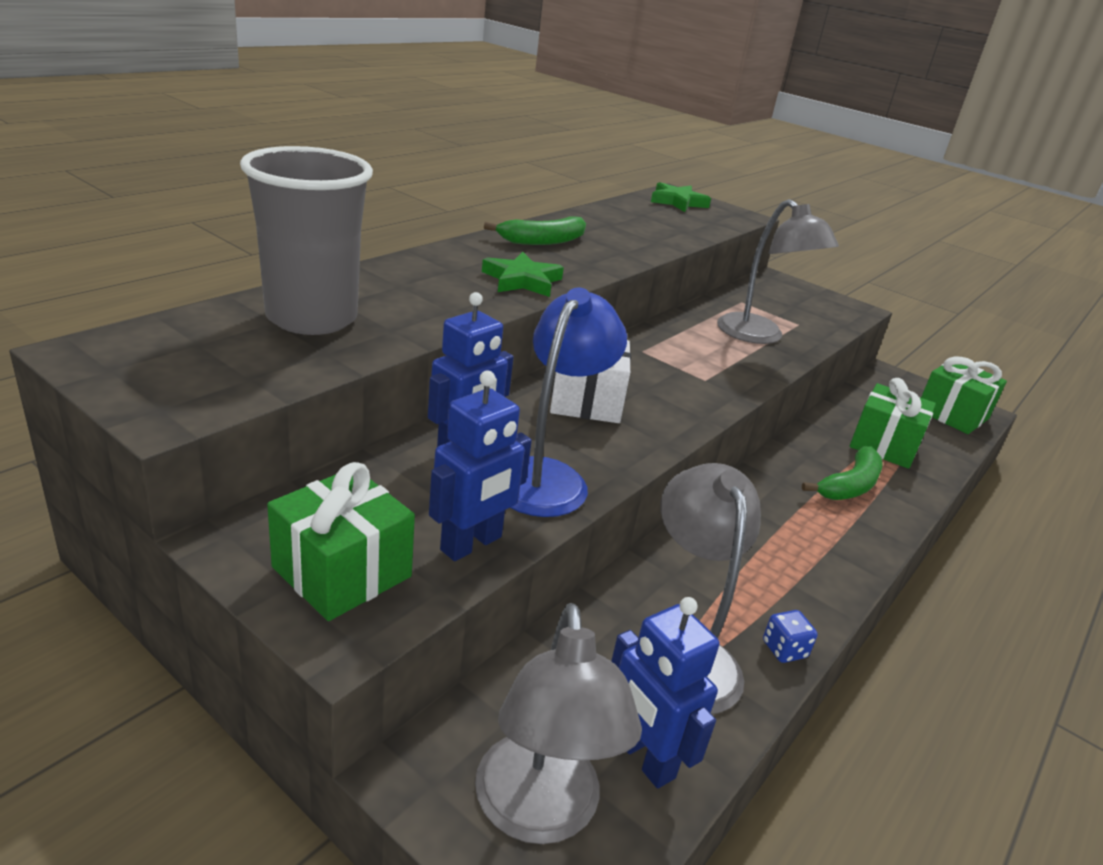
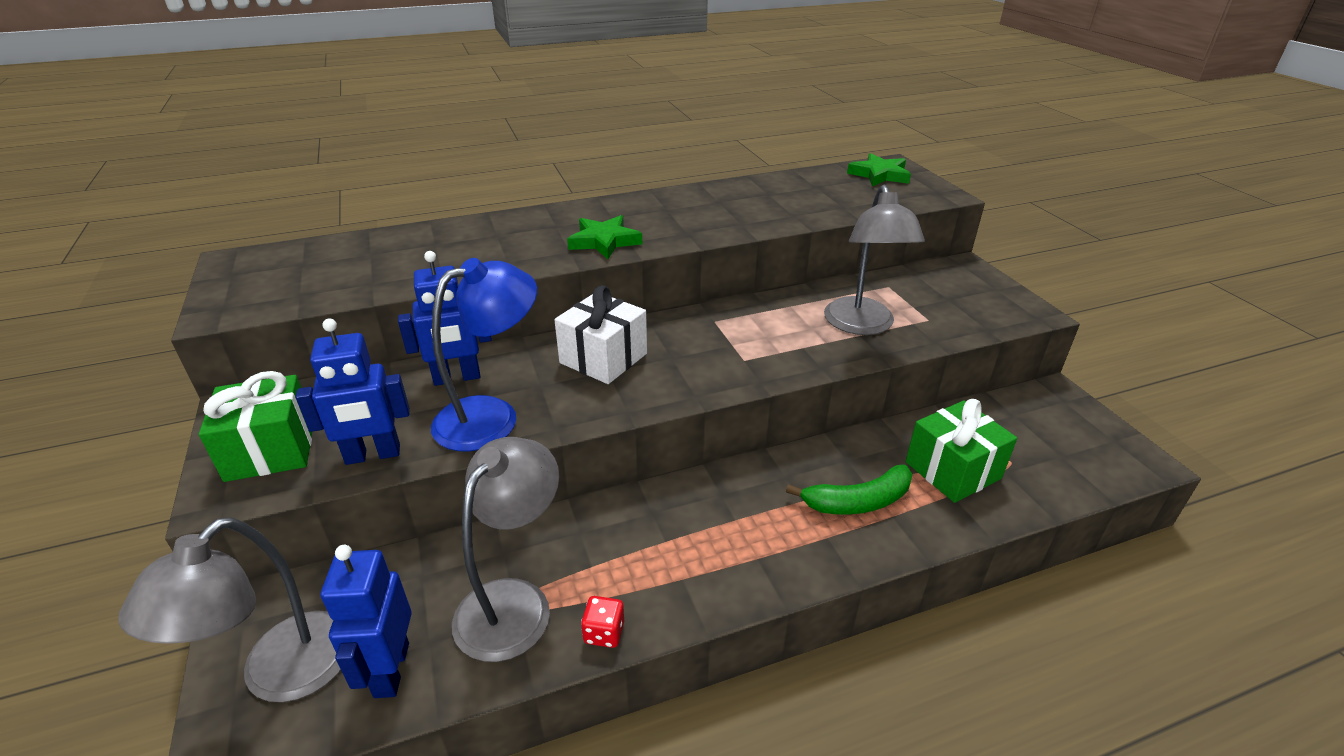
camera: 35 degrees right, 5 degrees up
grey cup [240,146,373,335] -> none
green banana [484,216,586,245] -> none
blue dice [763,610,818,663] -> red dice [581,596,624,648]
green gift [921,357,1007,434] -> none

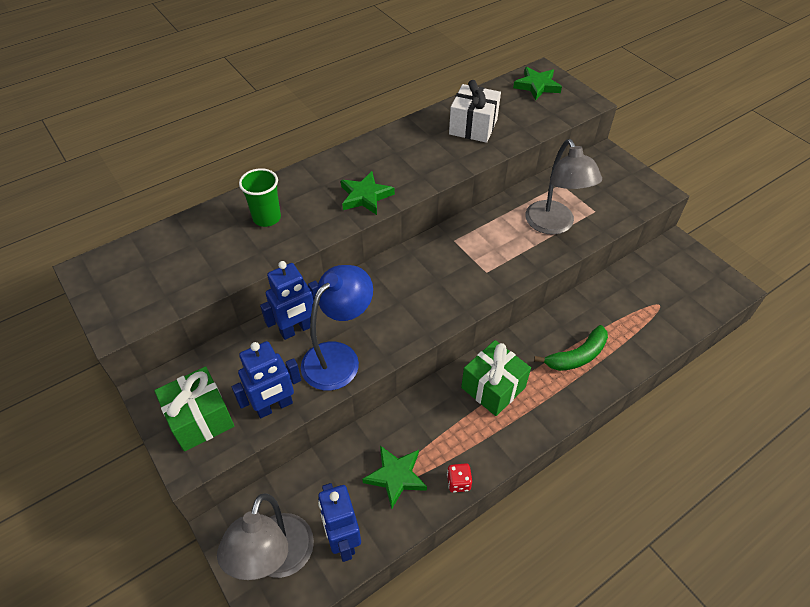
camera: 15 degrees left, 15 degrees up
grey lamp [452,437,559,662] -> green star [362,446,427,509]
white gift [554,285,647,384] -> white gift moved to [449,80,501,143]
green gift [905,399,1017,503] -> green gift moved to [461,340,531,416]
none -> green cup [239,168,281,227]

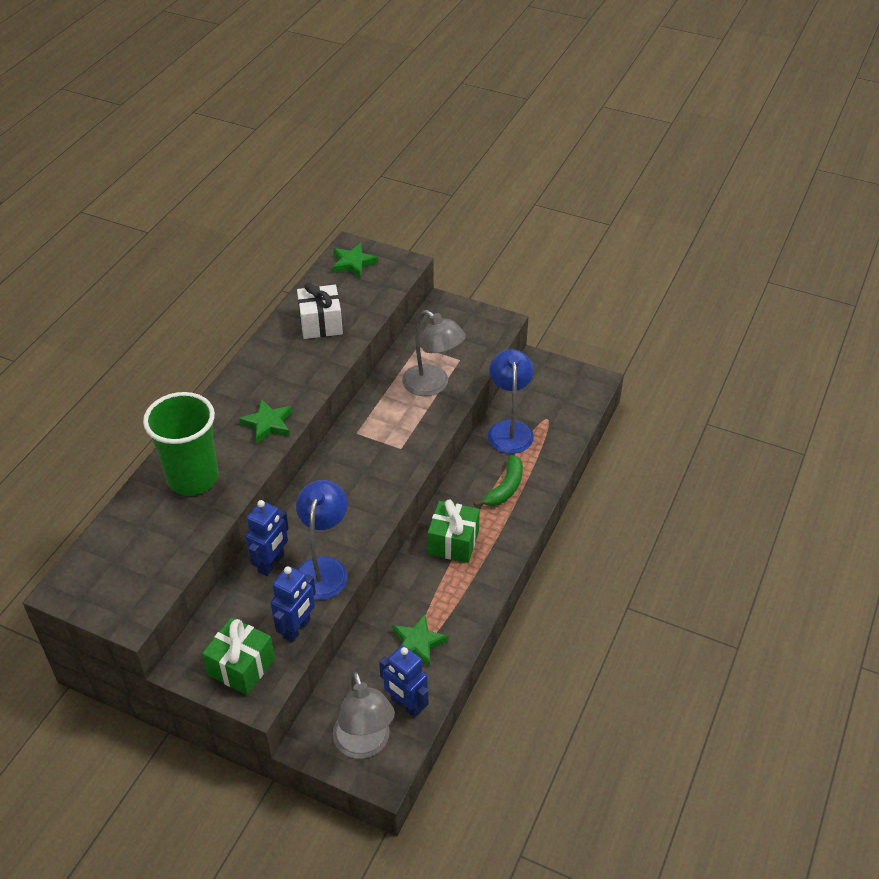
camera: 30 degrees left, 5 degrees down
green cup [239,168,281,227] -> green cup [143,392,219,495], size x1.85
red dice [447,463,472,493] -> none
none -> blue lamp [488,349,534,454]

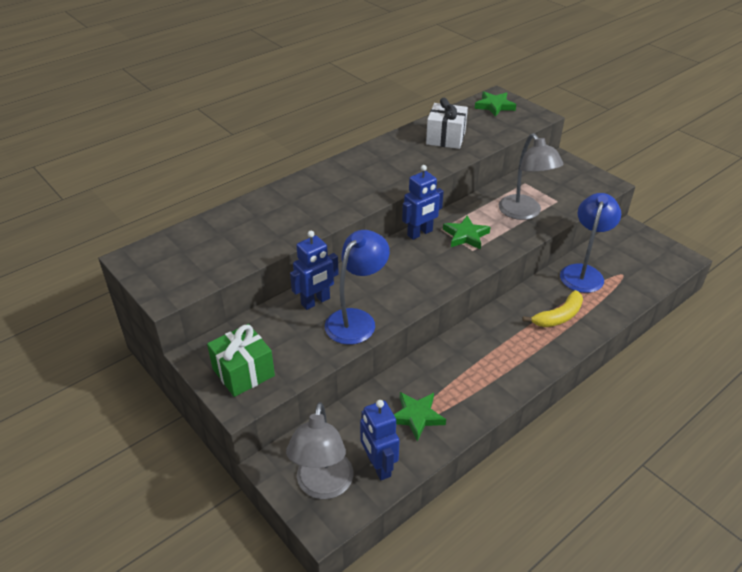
camera: 25 degrees right, 5 degrees down
green cup [143,392,219,495] -> none
green star [239,399,293,444] -> green star moved to [443,216,491,250]
blue robot [270,566,316,643] -> blue robot moved to [402,165,444,240]
green gift [428,499,480,563] -> none
green banana [473,455,523,506] -> yellow banana [522,290,583,327]

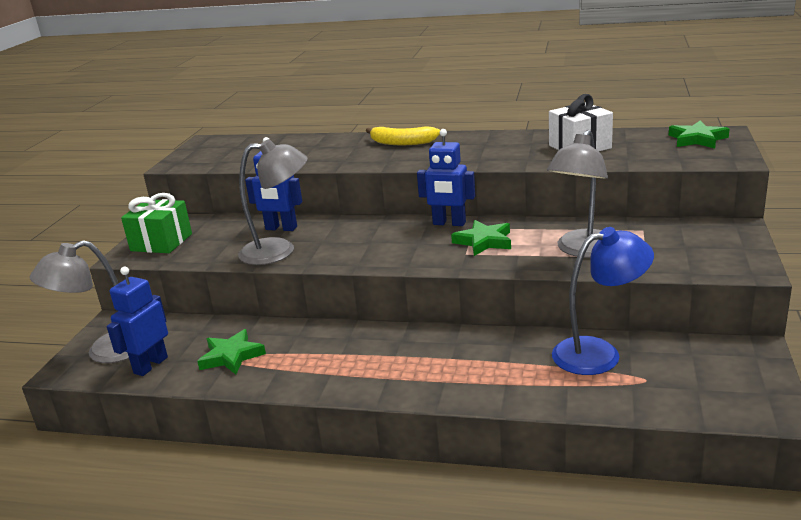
camera: 55 degrees right, 15 degrees down
blue lamp [325,230,390,345] -> grey lamp [238,139,308,265]
yellow banana [522,290,583,327] -> yellow banana moved to [366,126,440,145]

